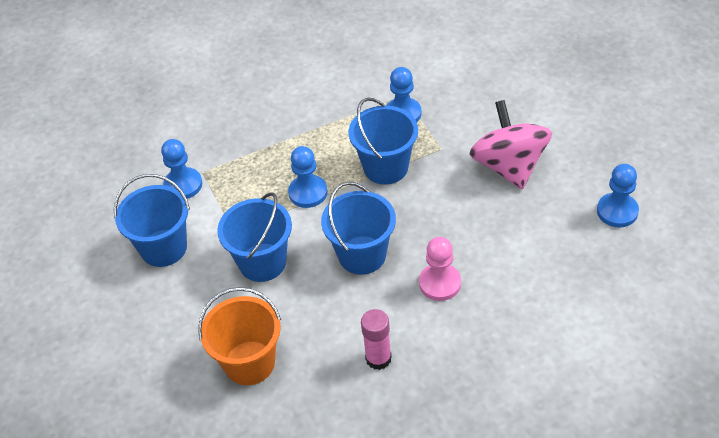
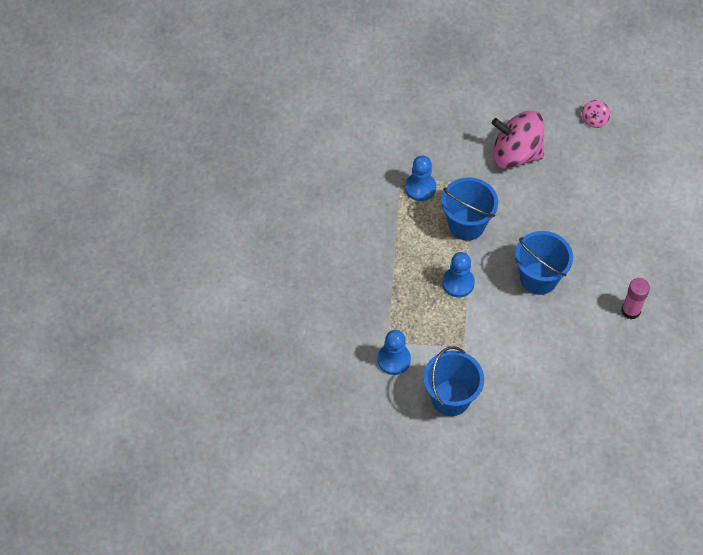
camera: 65 degrees left, 10 degrees up
orange bucket [198,287,281,385] -> none
blue bucket [217,192,292,282] -> none
pink pawn [419,237,461,301] -> none
blue pawn [597,164,639,228] -> pink spinning top [582,100,610,128]

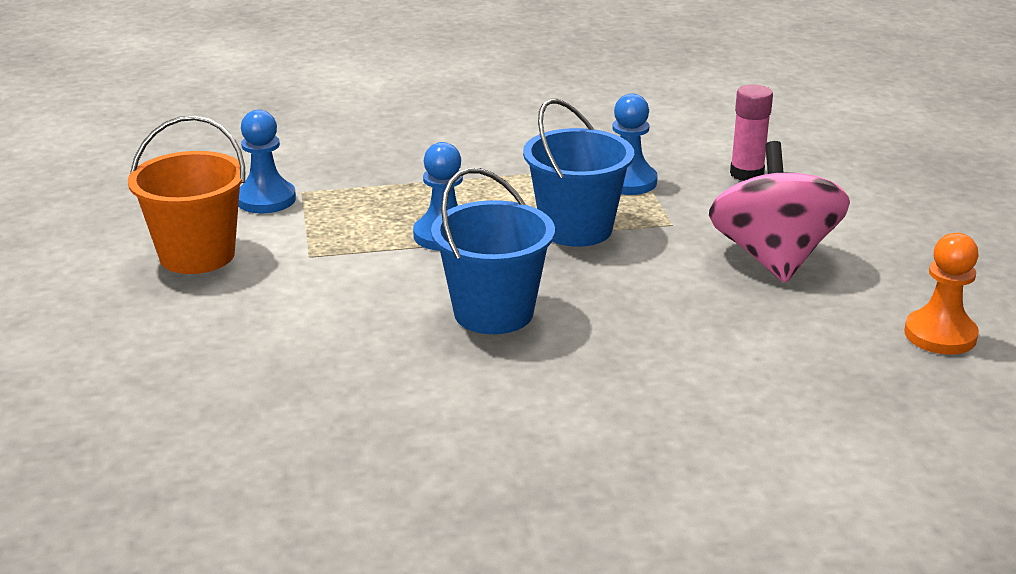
camera: 75 degrees right, 30 degrees down
blue bucket [423,346,484,416] -> orange bucket [128,115,245,274]
pink spinning top [582,100,610,128] -> orange pawn [904,233,979,355]
pink glue stick [621,278,650,320] -> pink glue stick moved to [730,84,773,181]

